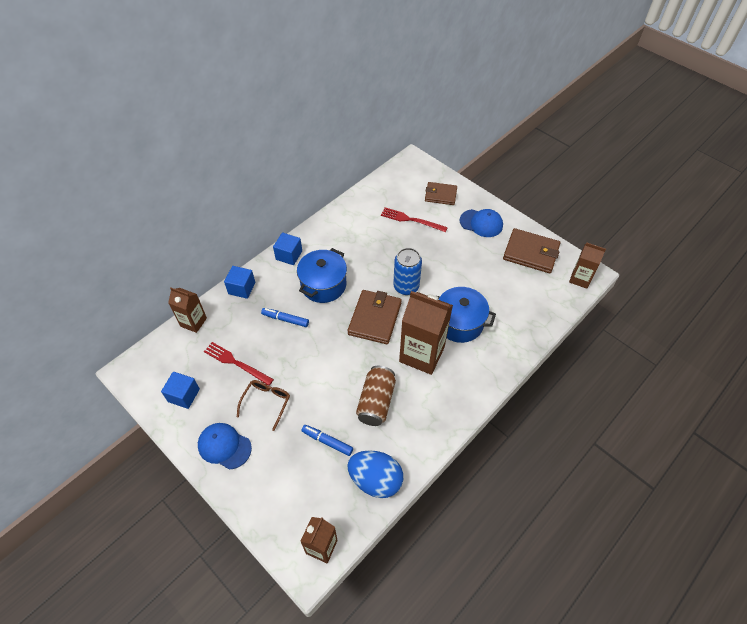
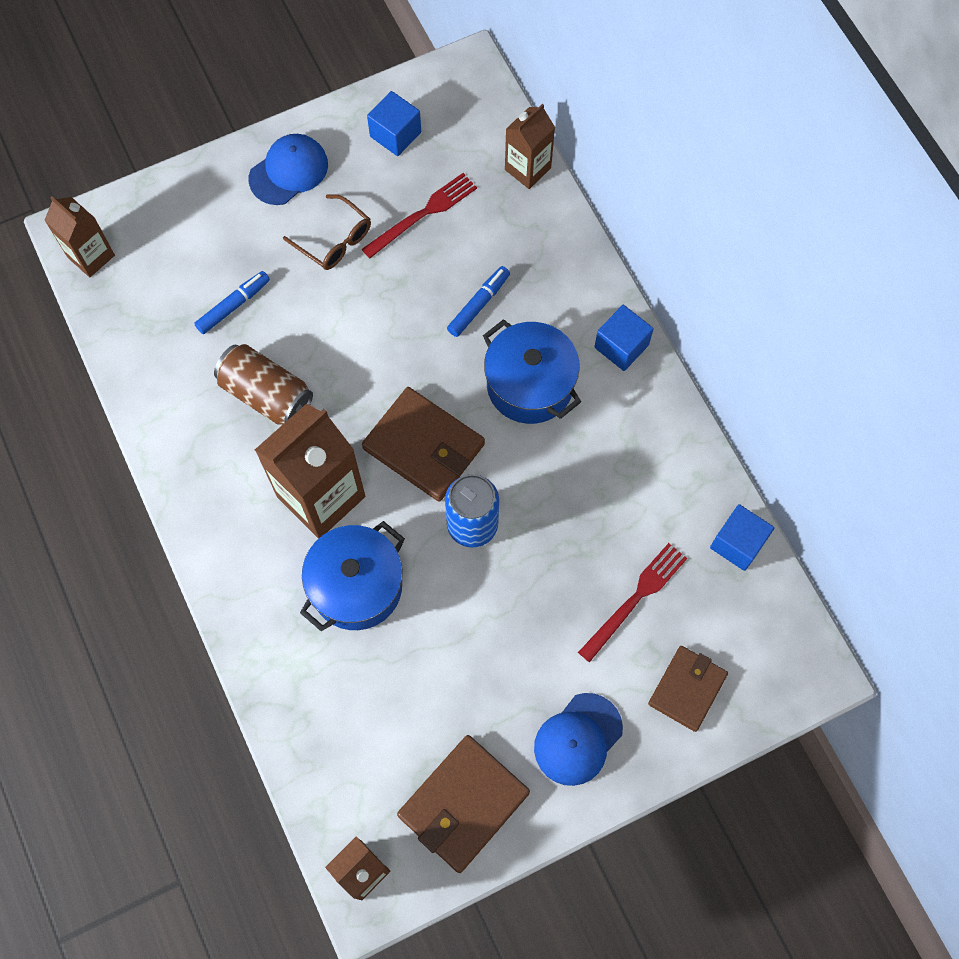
camera: 110 degrees right, 15 degrees up
blue cube [224,266,255,299] -> blue cube moved to [710,504,774,571]
blue egg [347,450,403,498] -> none

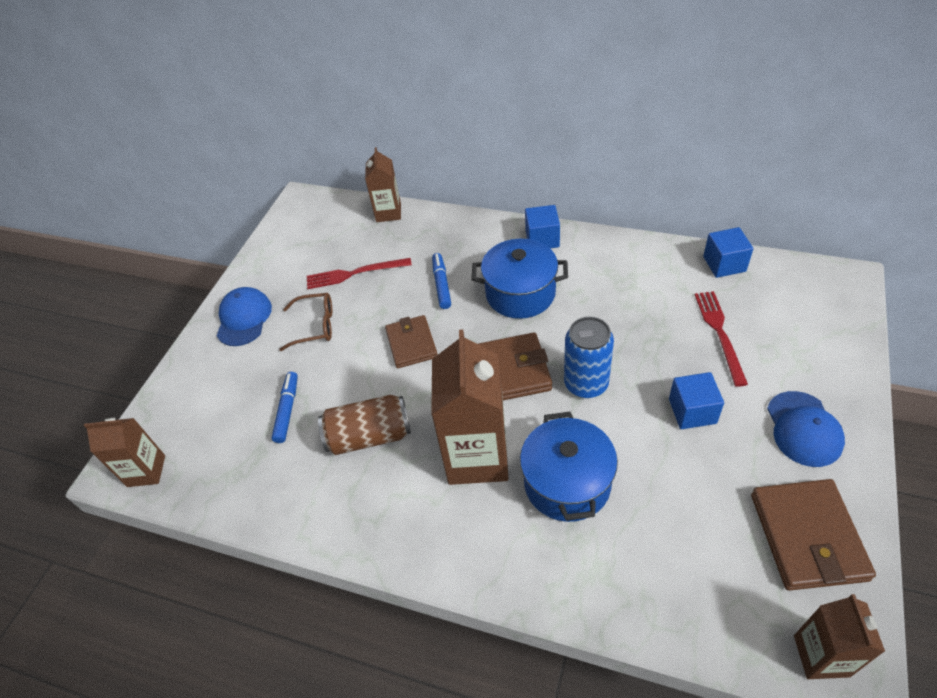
camera: 40 degrees left, 20 degrees down
red fork [362,173,477,259] -> red fork turned 105 degrees counterclockwise [307,258,412,289]
blue cube [367,91,421,156] -> blue cube moved to [669,372,724,429]
brown wallet [648,646,728,732] -> brown wallet moved to [385,315,438,368]

